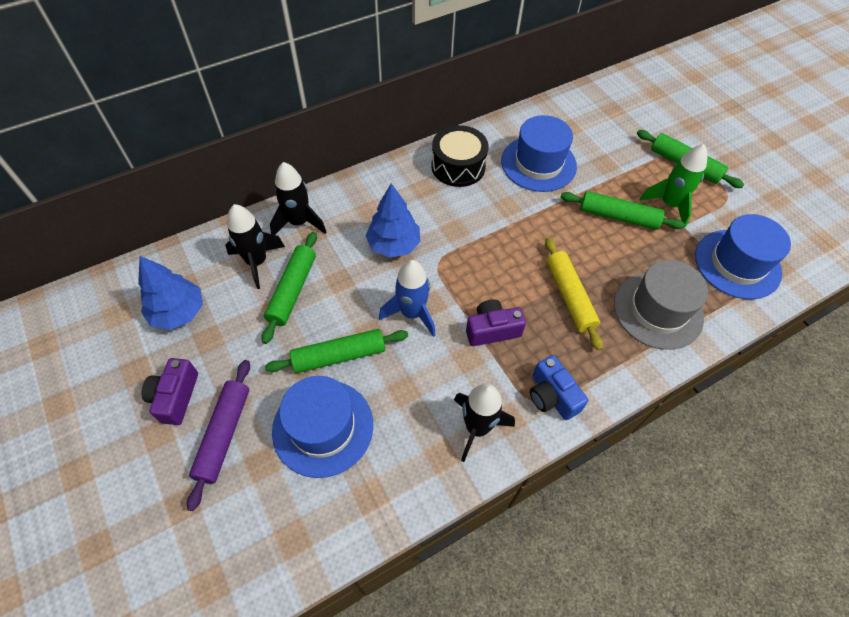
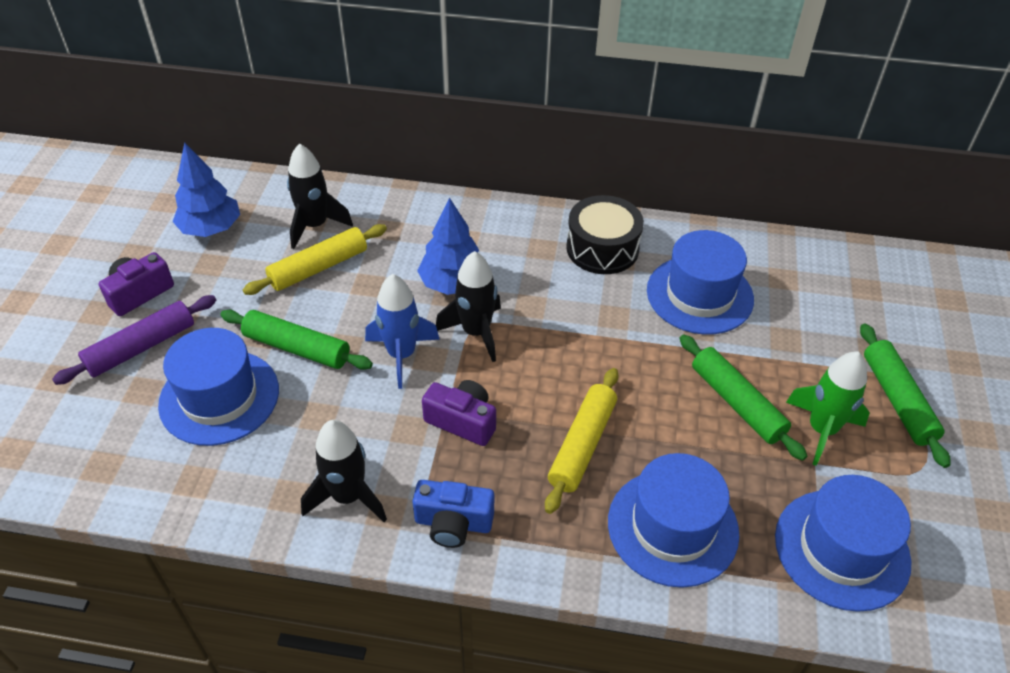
camera: 40 degrees right, 10 degrees down
green rolling pin [261,232,317,344] -> yellow rolling pin [243,224,387,295]
black rocket [270,162,327,235] -> black rocket moved to [436,251,501,362]
blue camera [530,355,588,420] -> blue camera turned 90 degrees counterclockwise [413,480,494,548]
grey hat [614,260,708,350] -> blue hat [608,453,740,588]

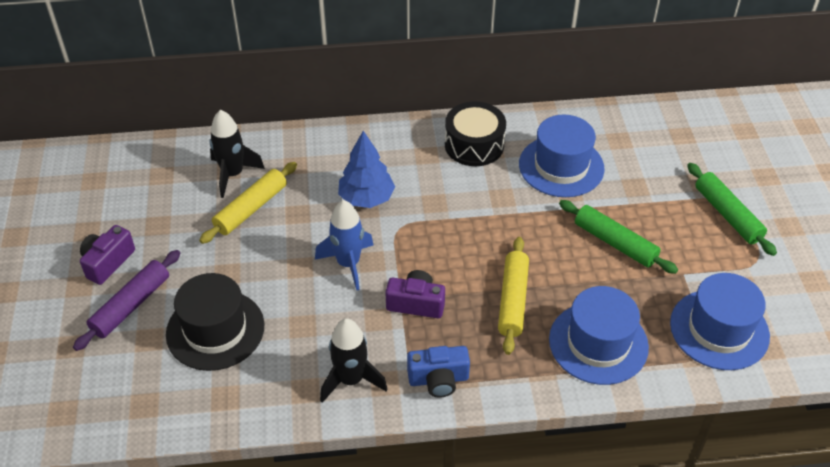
camera: 15 degrees left, 0 degrees up
blue hat [158,328,279,446] -> black hat [166,273,265,371]
blue tree [172,142,240,237] -> none
green rolling pin [220,310,373,370] -> none
black rocket [436,251,501,362] -> none
green rocket [786,351,870,466] -> none

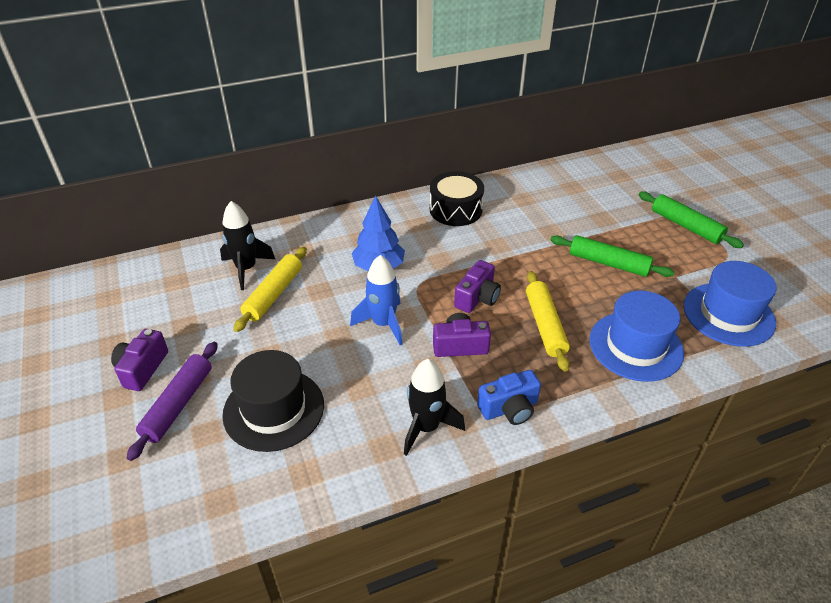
camera: 15 degrees left, 5 degrees down
blue hat [519,115,604,197] -> none
none -> purple camera [454,260,501,313]

